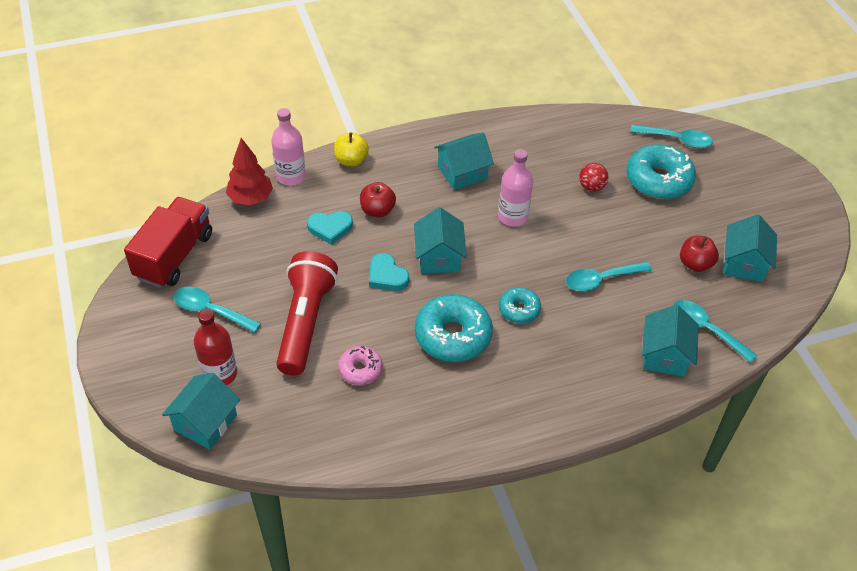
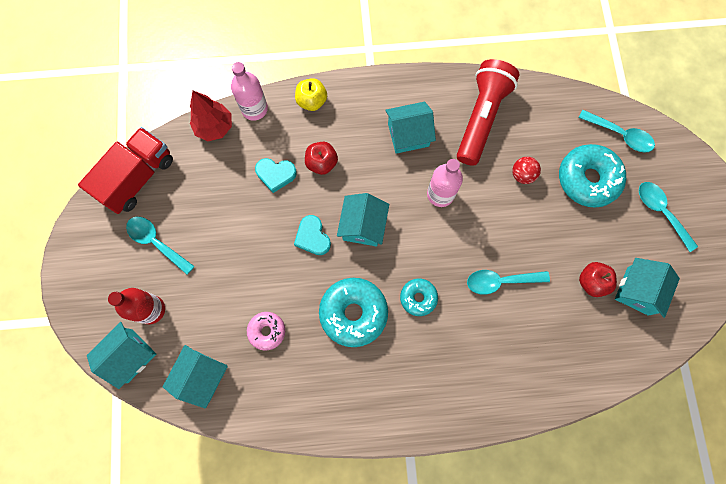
camera: 15 degrees right, 25 degrees up
red flashlight [276,251,338,376] -> red flashlight moved to [457,59,519,166]
turquoise house [642,305,699,377] -> turquoise house moved to [163,345,228,409]
turquoise spoon [673,300,758,363] -> turquoise spoon moved to [639,182,698,252]

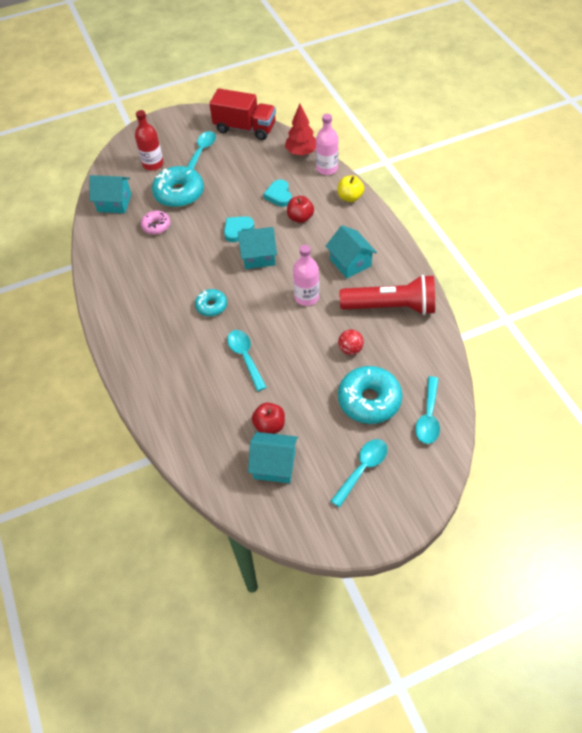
camera: 75 degrees right, 20 degrees down
turquoise house [87,322,156,389] -> none
turquoise donut [319,278,388,347] -> turquoise donut moved to [152,166,204,208]

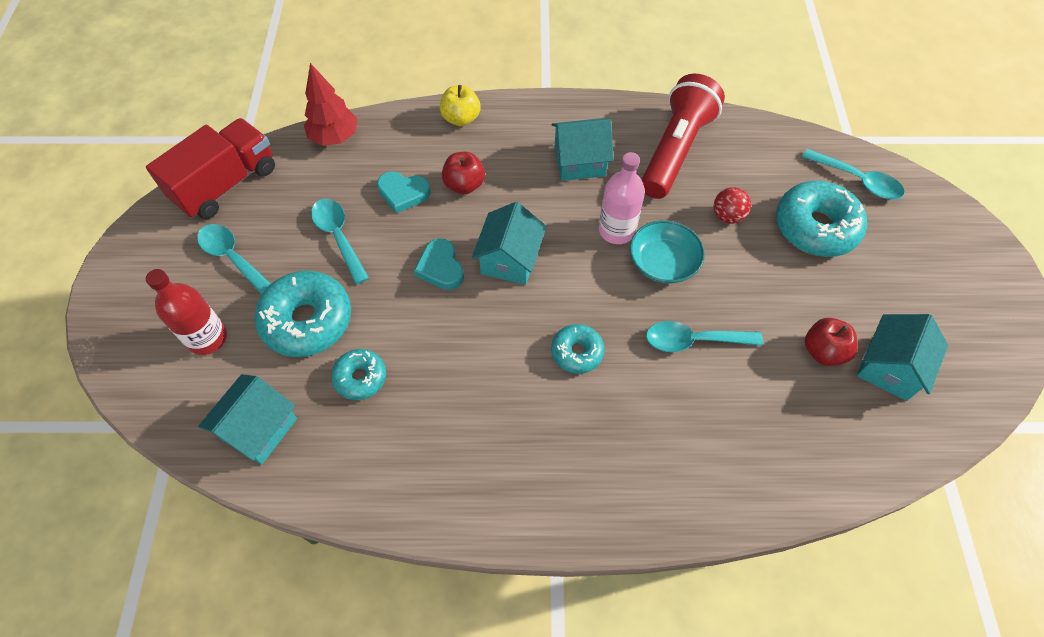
camera: 70 degrees left, 5 degrees up
pink donut [141,211,170,235] -> turquoise donut [331,349,386,400]
pink bottle [316,114,338,175] -> none
turquoise spoon [331,439,387,508] -> turquoise spoon moved to [311,199,369,284]
none -> turquoise bowl [630,220,705,284]

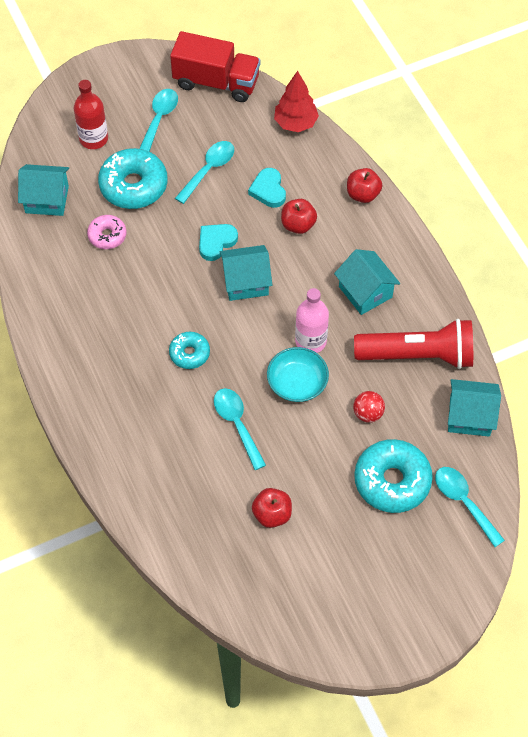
camera: 65 degrees right, 0 degrees up
turquoise donut [331,349,386,400] -> pink donut [87,215,126,249]
yellow apple [440,85,481,126] -> red apple [347,168,382,203]
turquoise spoon [802,149,905,199] -> turquoise spoon turned 135 degrees clockwise [435,467,505,547]
turquoise house [857,314,948,401] -> turquoise house moved to [448,379,501,437]

